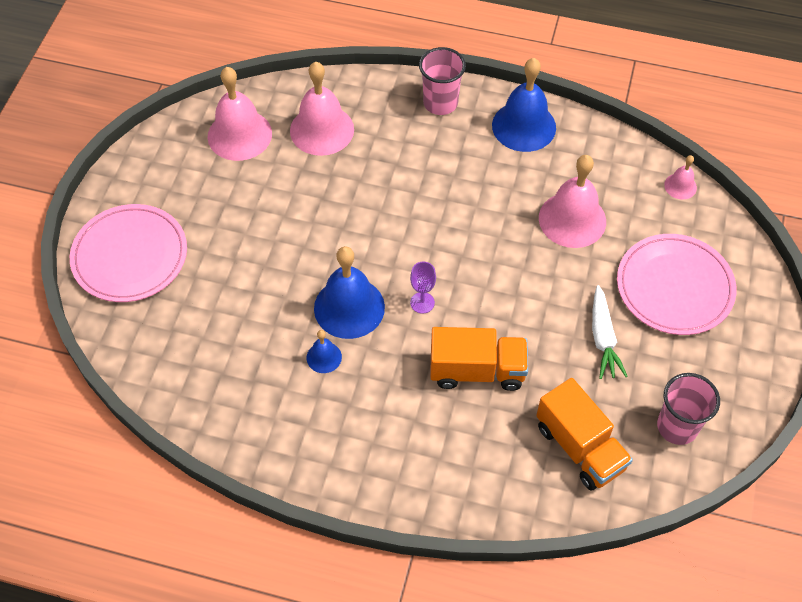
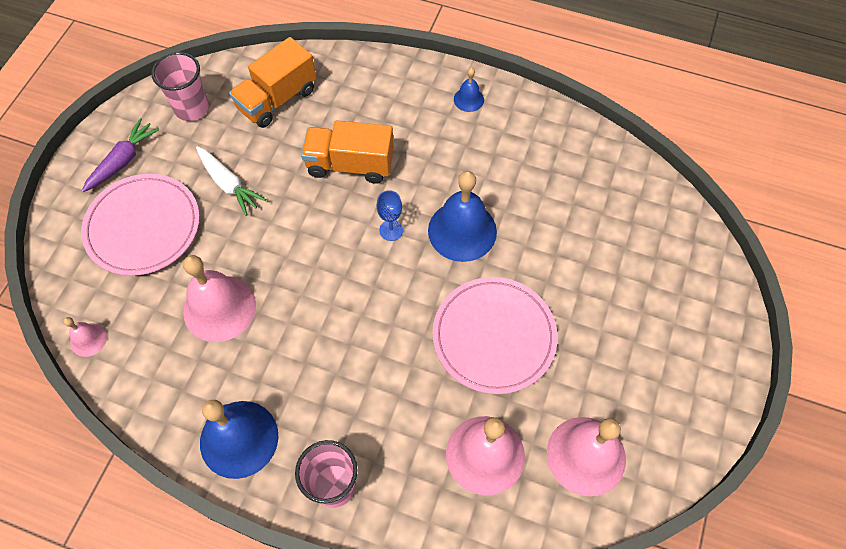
camera: 175 degrees left, 5 degrees up
pink plate [70,204,187,302] -> pink plate moved to [433,277,558,394]
blue bell [307,330,342,373] -> blue bell moved to [454,68,484,112]
purple goblet [410,262,436,314] -> blue goblet [377,190,403,241]
orange truck [536,378,633,491] -> orange truck turned 105 degrees counterclockwise [229,37,317,128]
white carrot [592,285,628,379] -> white carrot turned 135 degrees clockwise [196,146,266,216]
none -> purple carrot [82,118,159,192]

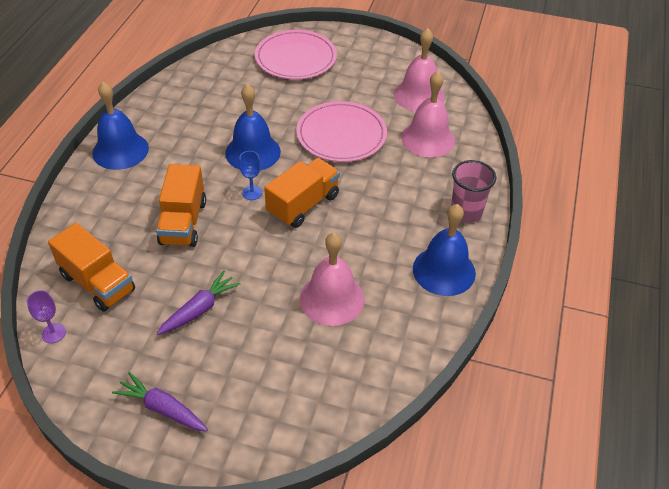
camera: 95 degrees left, 15 degrees down
pink bell [63,317,107,357] -> none
pink plate [81,174,200,276] -> pink plate moved to [255,30,337,80]
pink cup [151,52,209,121] -> none
white carrot [196,146,266,216] -> purple carrot [156,271,240,335]
blue bell [454,68,484,112] -> blue bell [92,82,149,170], size x2.06
none -> purple goblet [27,290,66,343]
none -> orange truck [264,158,340,228]

